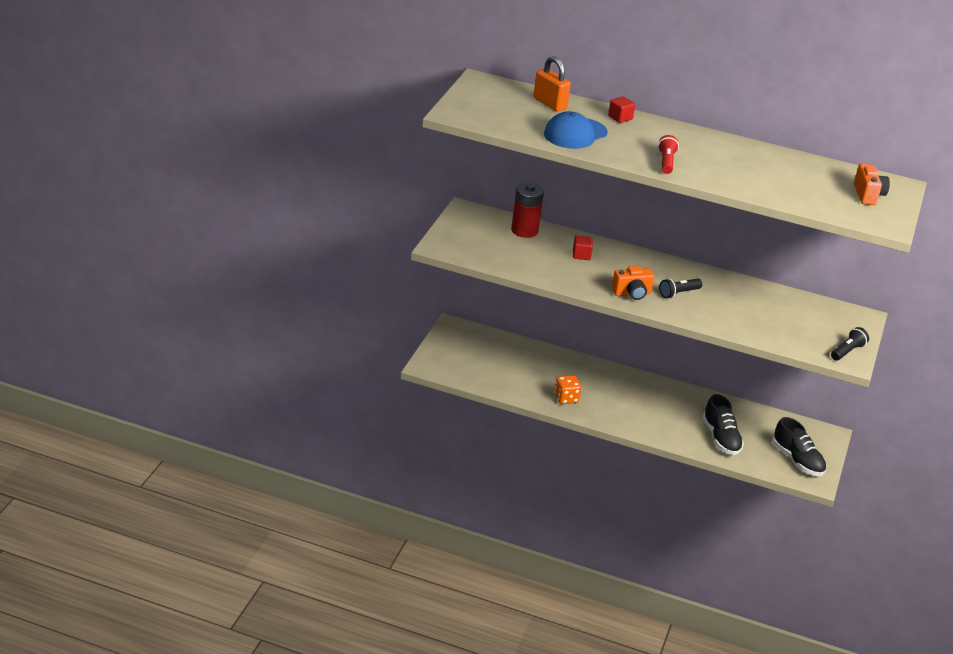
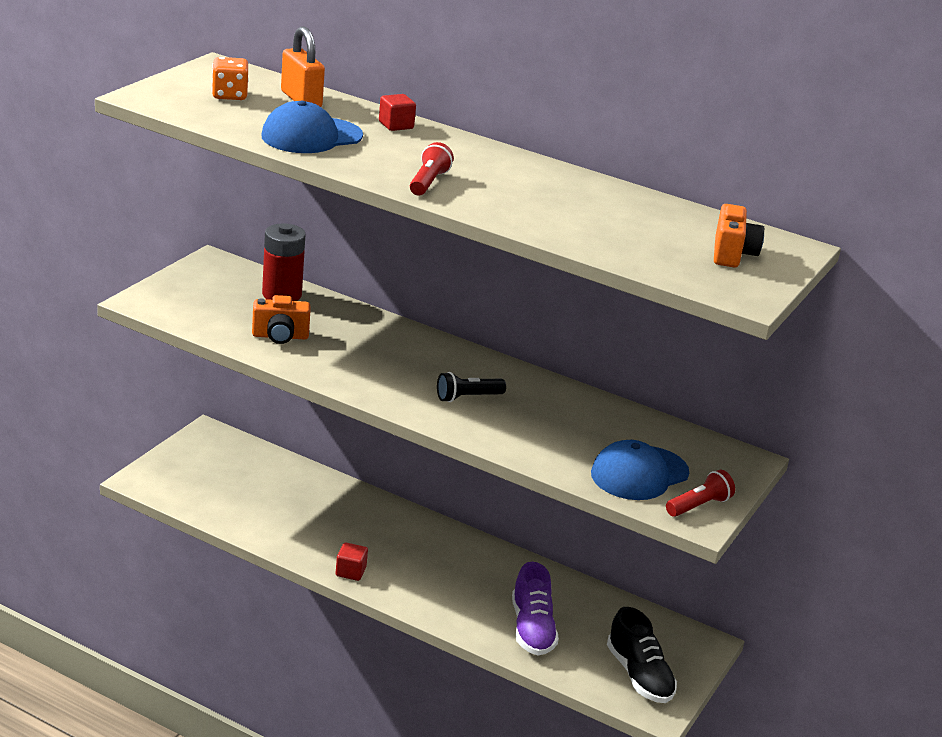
camera: 10 degrees right, 5 degrees down
orange dice [554,375,581,404] -> orange dice moved to [212,57,249,100]
red cube [573,236,593,260] -> red cube moved to [336,542,368,581]
orange camera [612,266,654,300] -> orange camera moved to [252,295,311,344]
black shoe [703,394,744,455] -> purple shoe [512,562,559,655]
black flashlight [831,327,869,360] -> red flashlight [666,470,735,517]
none -> blue cap [591,440,689,500]

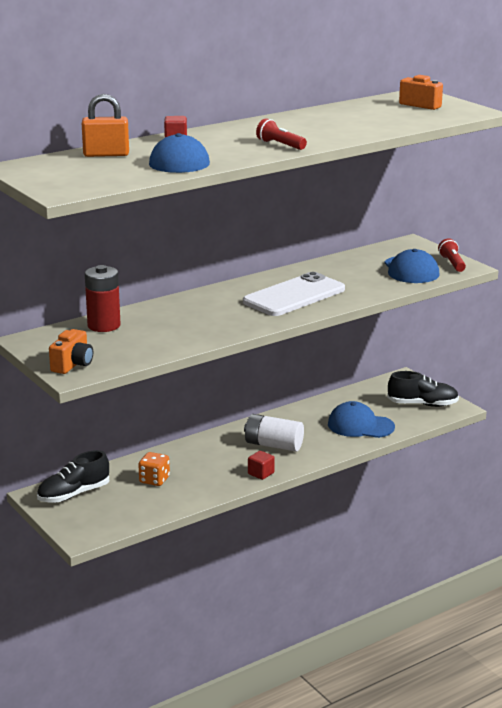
camera: 60 degrees left, 5 degrees down
orange dice [212,57,249,100] -> orange dice moved to [138,452,170,486]
orange camera [252,295,311,344] -> orange camera moved to [49,329,93,374]
black flashlight [437,372,506,402] -> white phone [243,272,345,316]
purple shoe [512,562,559,655] -> blue cap [328,401,395,438]
none -> black shoe [37,450,109,503]
none -> white battery [244,414,304,452]

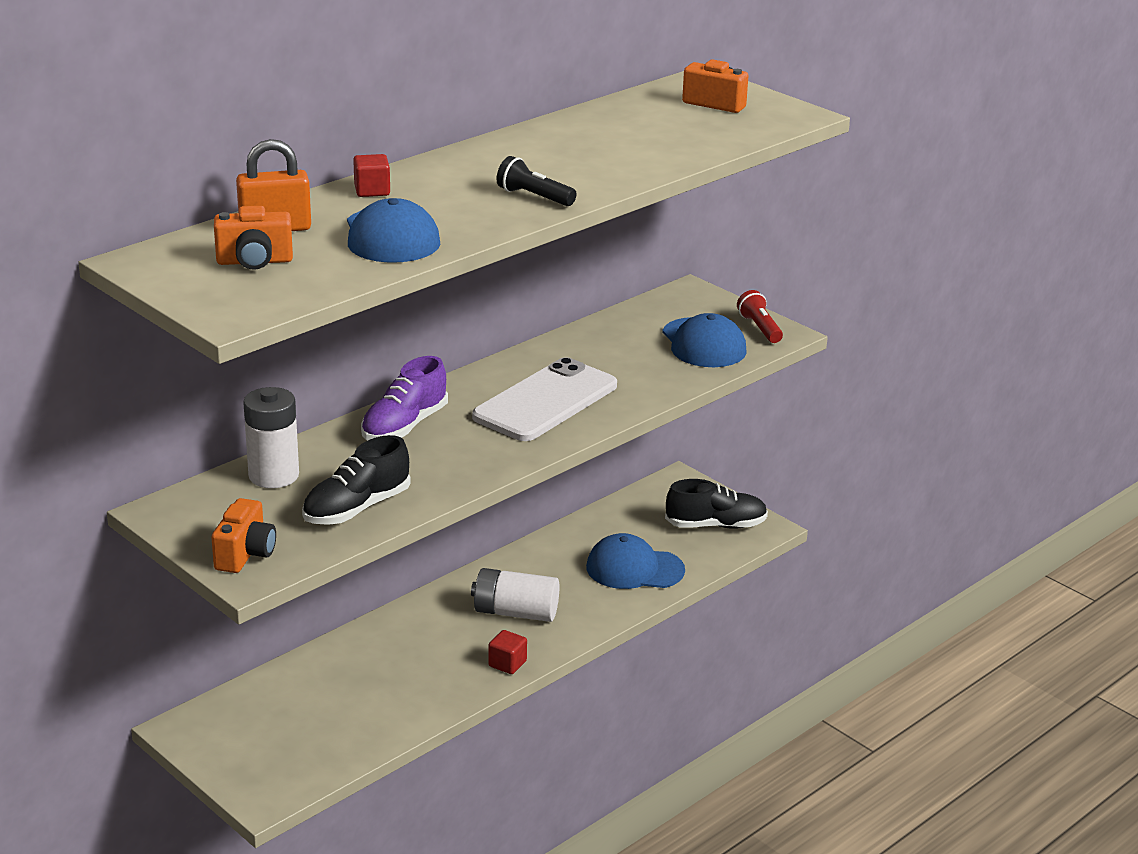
camera: 10 degrees left, 5 degrees up
black shoe [37,450,109,503] -> black shoe moved to [302,435,411,525]
red battery [85,265,121,332] -> white battery [243,387,299,488]
orange dice [138,452,170,486] -> none
red flashlight [256,118,307,150] -> black flashlight [497,156,576,206]
none -> orange camera [214,206,293,270]
none -> purple shoe [361,356,448,440]

